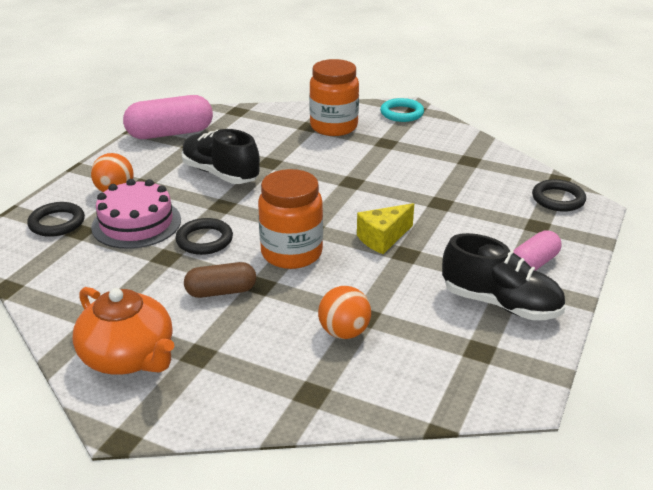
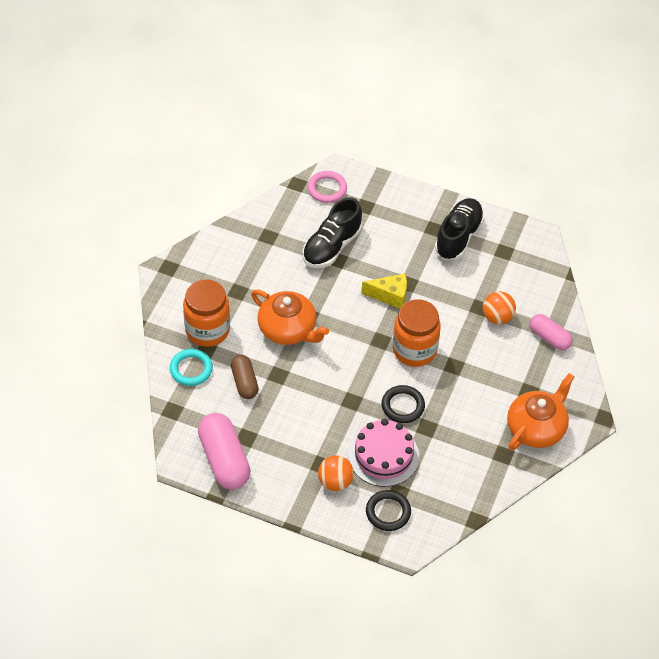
camera: 95 degrees left, 20 degrees up
black shoe [182,129,260,184] -> black shoe moved to [303,198,362,268]
brown capsule [184,262,256,298] -> brown capsule moved to [231,355,259,399]
yellow cheese [357,203,414,254] -> yellow cheese turned 45 degrees counterclockwise [361,274,407,309]
turquoise ring [380,98,424,122] -> turquoise ring moved to [170,349,213,386]
pink capsule [513,230,562,271] -> pink capsule moved to [530,314,573,351]
black ring [532,179,586,212] -> pink ring [308,171,347,203]
none -> orange teapot [251,290,329,345]

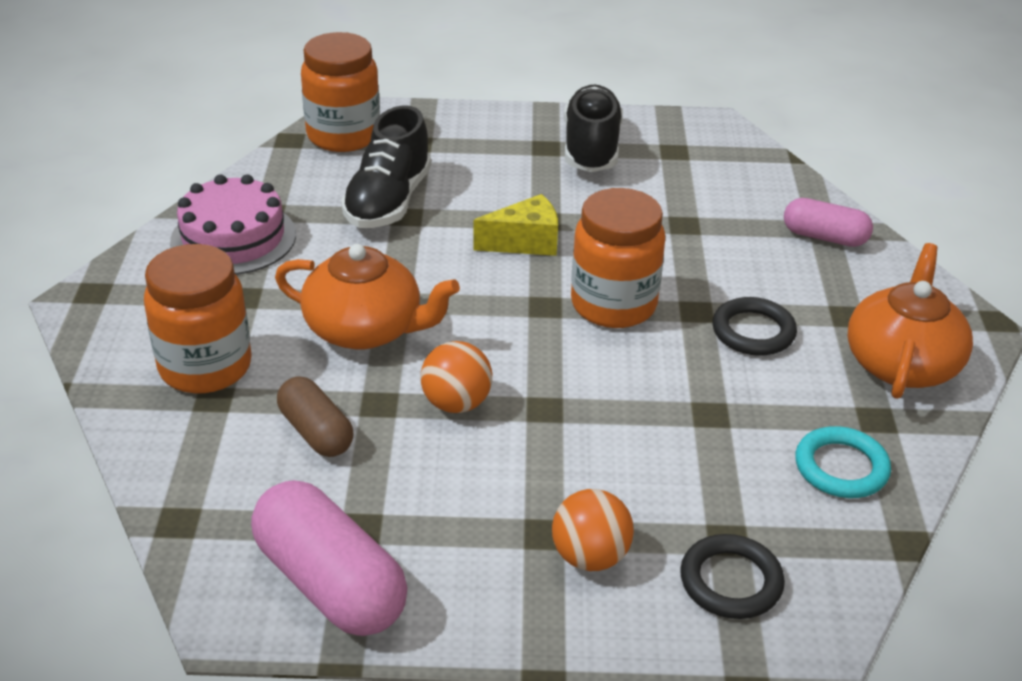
camera: 20 degrees left, 15 degrees down
turquoise ring [170,349,213,386] -> turquoise ring moved to [795,426,891,498]
pink ring [308,171,347,203] -> orange jar [301,32,380,152]
pink cake [348,419,419,487] -> pink cake moved to [170,174,296,275]
black ring [382,385,425,423] -> black ring moved to [713,297,797,356]
orange ball [483,291,516,325] -> orange ball moved to [420,341,492,413]

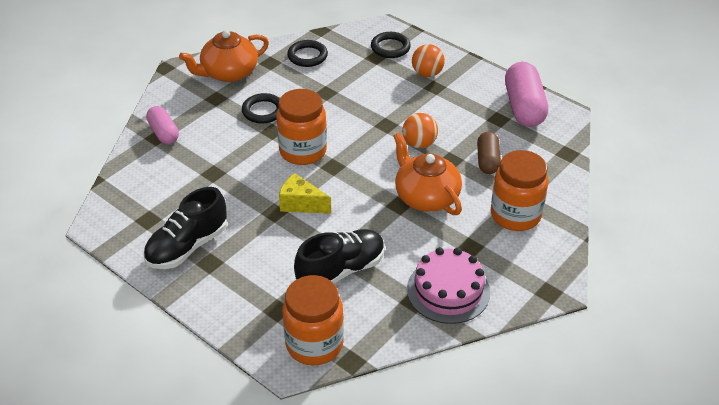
camera: 140 degrees left, 5 degrees up
turquoise ring [795,426,891,498] -> black ring [287,40,328,67]

